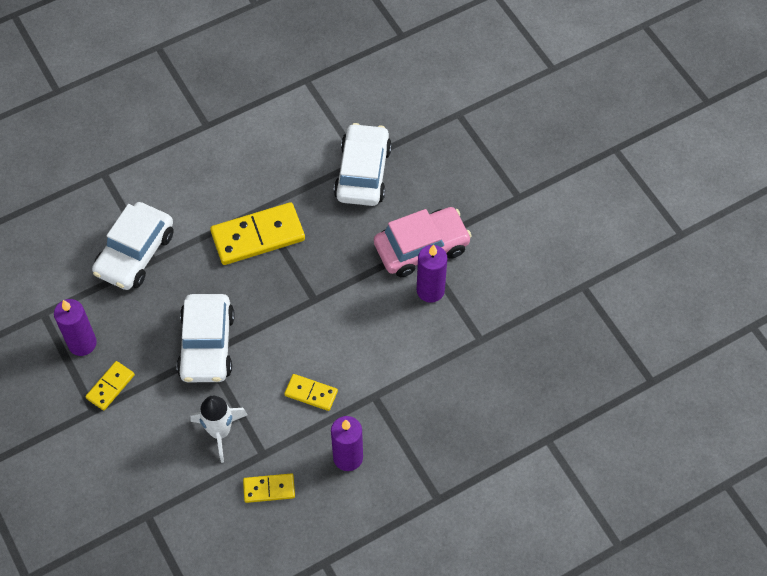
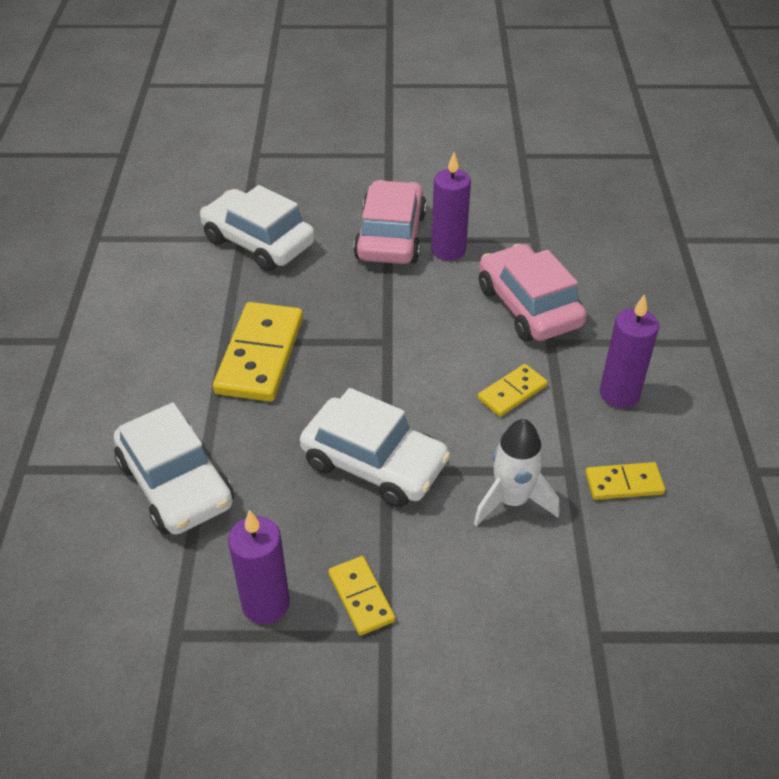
camera: 60 degrees left, 15 degrees down
yellow domino [243,473,295,503] -> yellow domino turned 60 degrees clockwise [585,462,665,500]
none -> pink car [479,244,587,342]

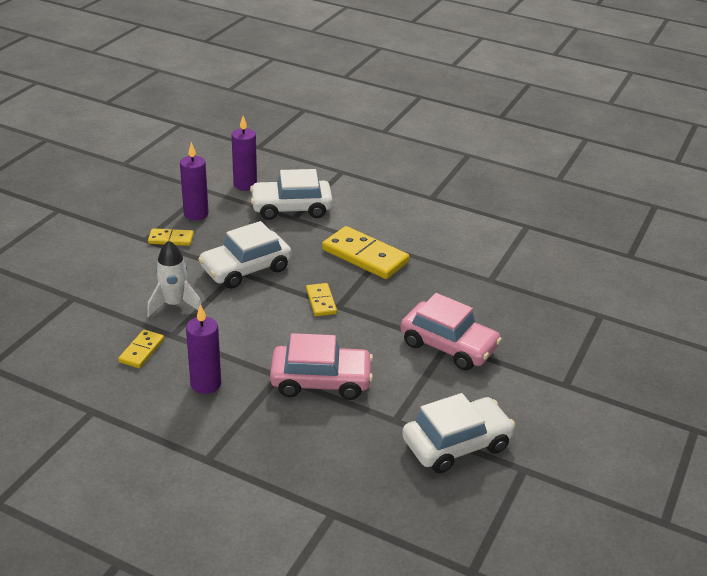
camera: 115 degrees right, 10 degrees down
white car [200,185,315,271] -> white car moved to [402,393,515,473]
purple candle [431,152,471,261] -> purple candle moved to [231,116,257,191]
yellow domino [478,364,547,417] -> yellow domino moved to [306,283,337,316]

